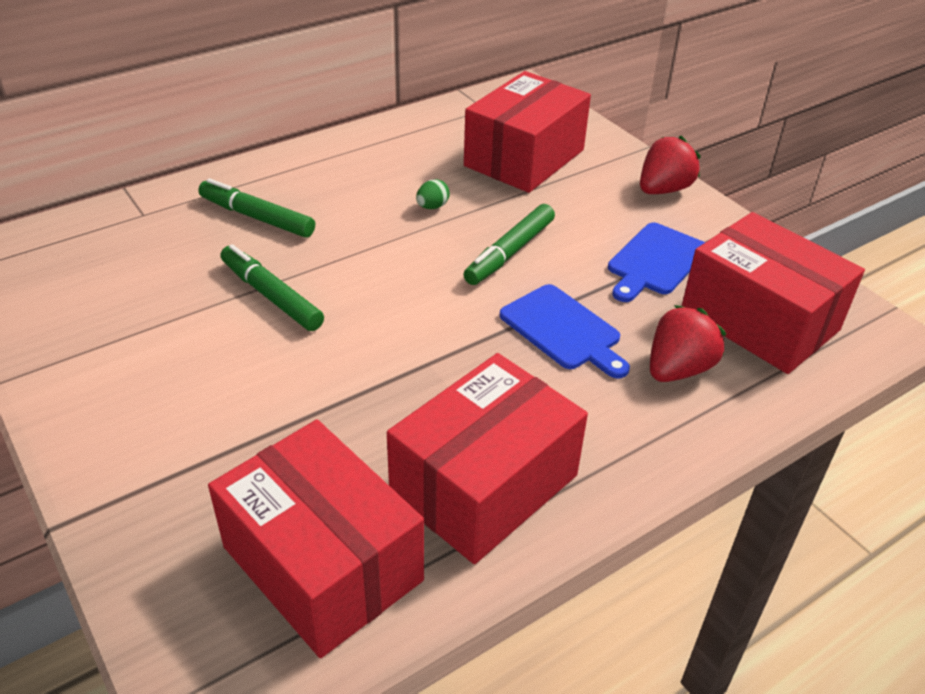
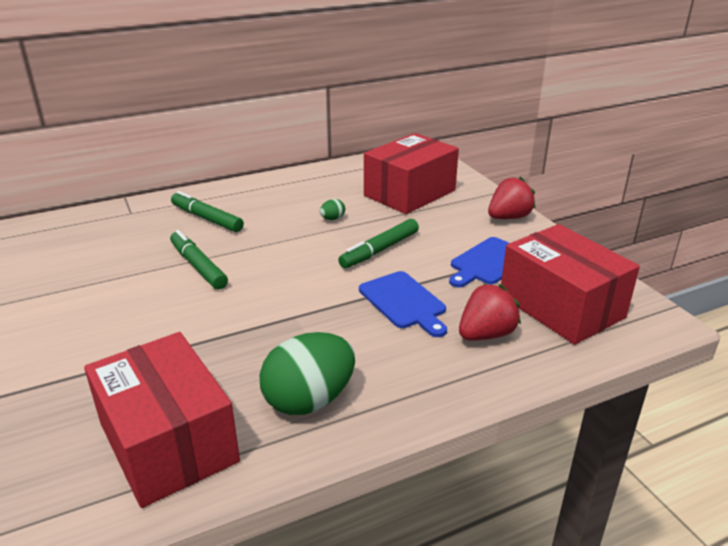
camera: 10 degrees right, 10 degrees down
red box [387,353,588,564] -> green egg [259,332,355,415]

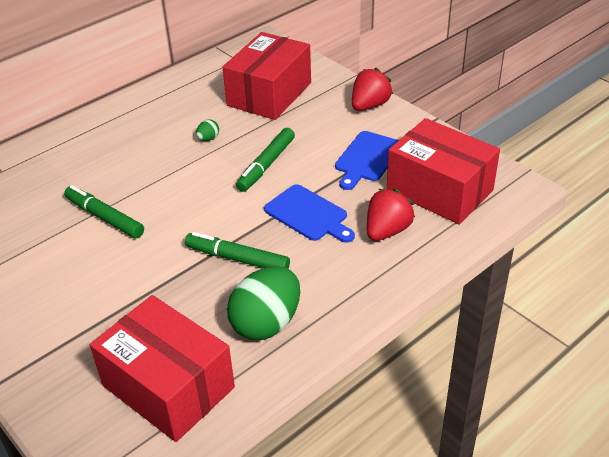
camera: 15 degrees left, 10 degrees up
green marker [171,191,244,232] -> green marker moved to [185,232,290,269]

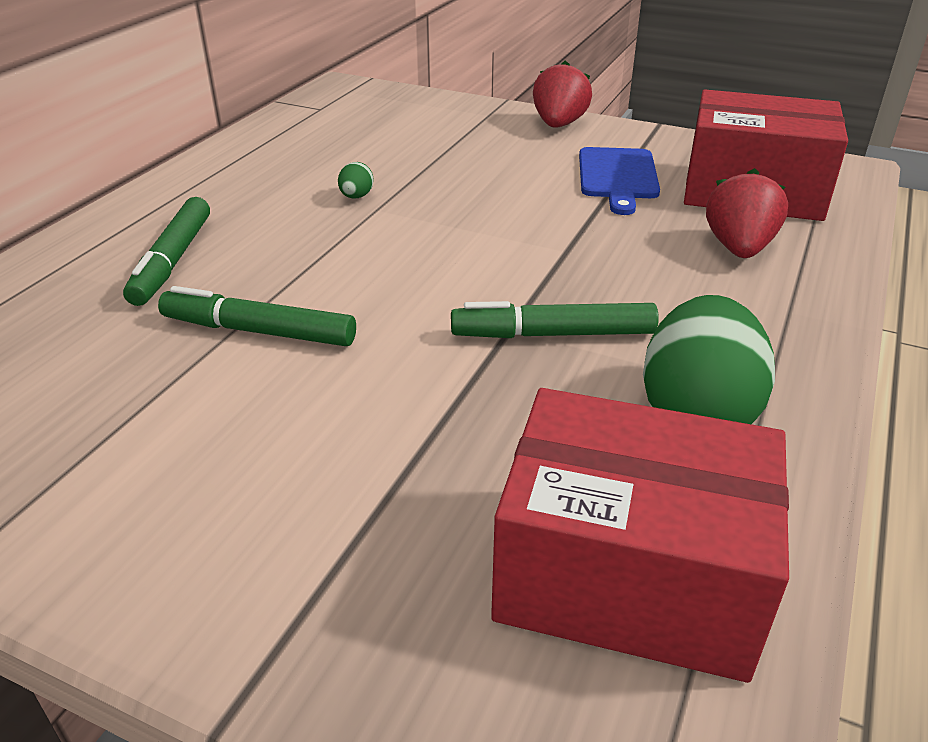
camera: 25 degrees left, 5 degrees down
red box [222,32,311,120] -> none
green marker [236,128,295,192] -> green marker moved to [123,197,210,306]
blue cutting board [264,184,355,243] -> none

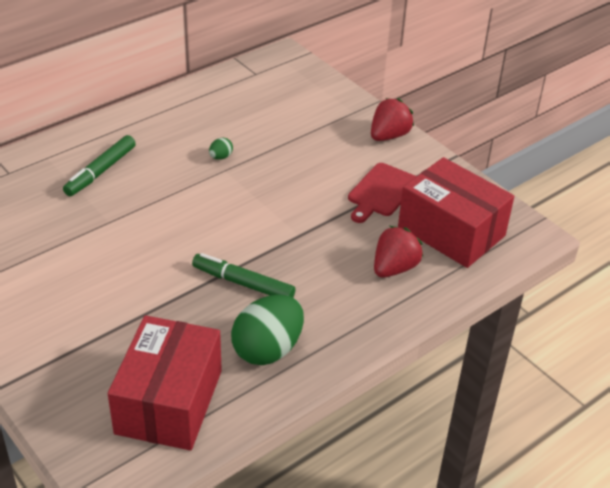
camera: 25 degrees right, 5 degrees up
green marker [158,286,356,346] -> none
red box [491,388,789,683] -> red box turned 60 degrees clockwise [108,315,222,450]
blue cutting board [579,147,660,215] -> red cutting board [348,163,417,223]

